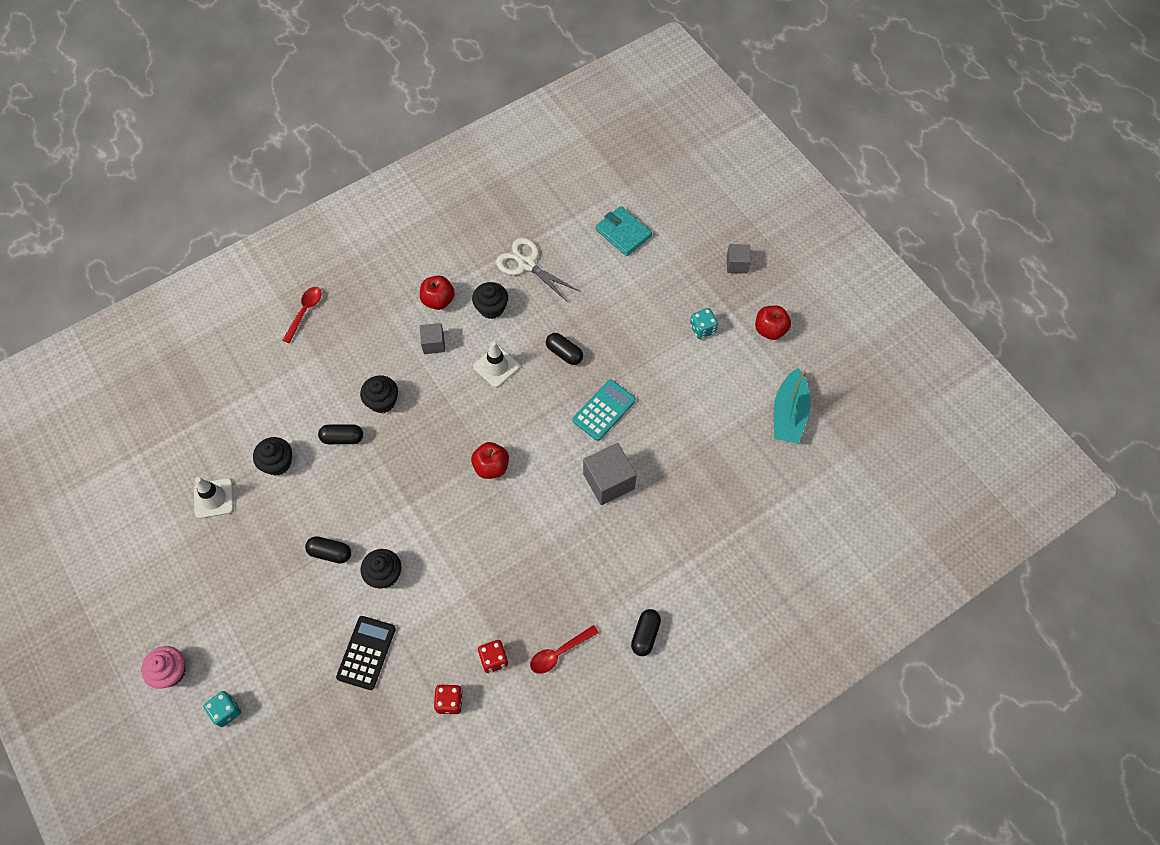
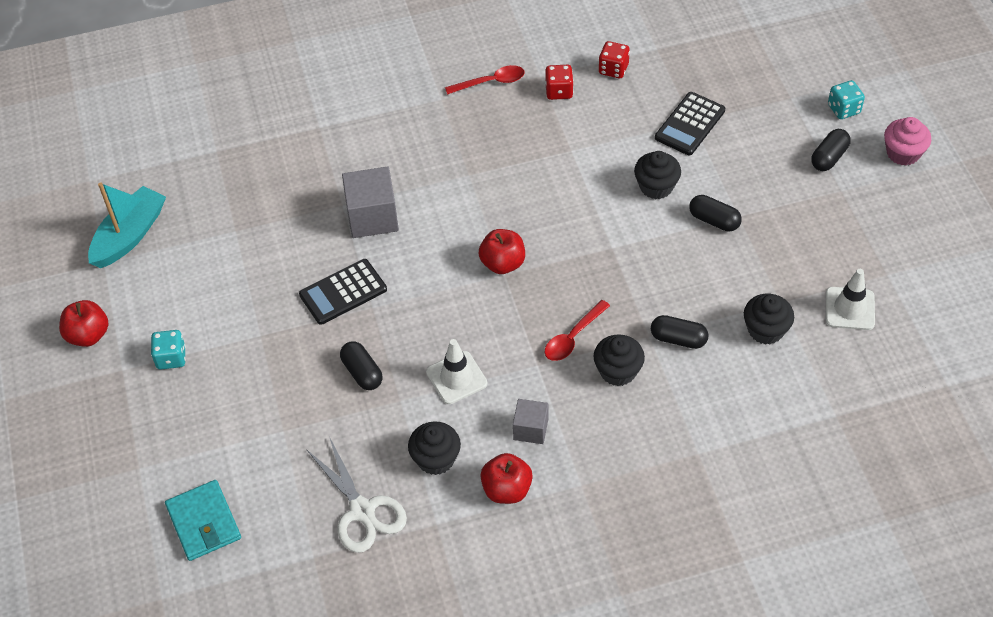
camera: 160 degrees left, 10 degrees down
red spoon [282,287,322,343] -> red spoon moved to [545,300,610,361]
turquoise calculator [572,380,636,441] -> black calculator [299,259,387,325]
black capsule [631,609,661,656] -> black capsule moved to [811,129,851,171]
grey cube [727,244,751,274] -> none

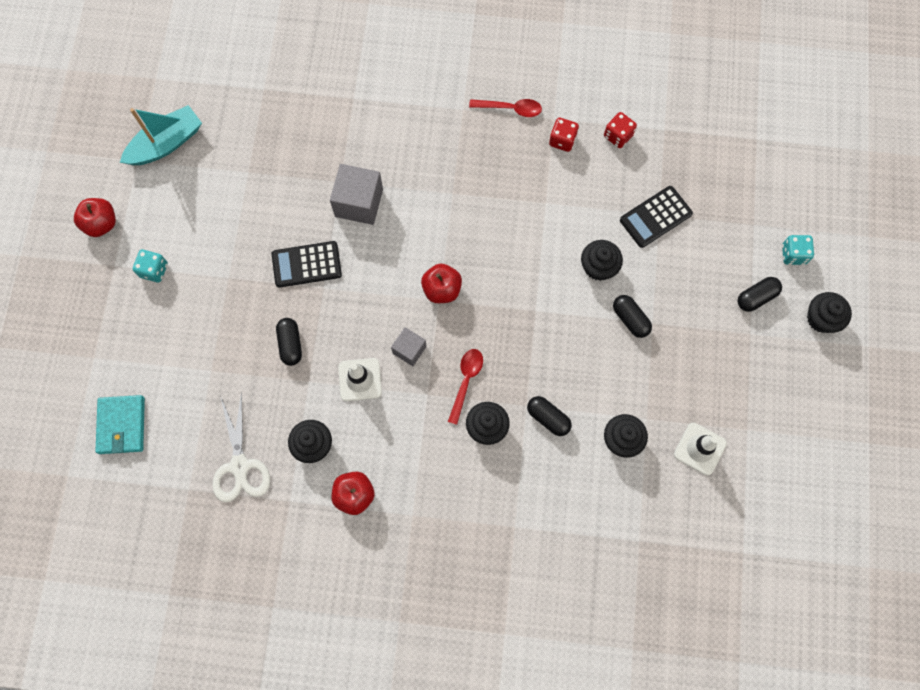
camera: 20 degrees right, 20 degrees up
grey cube [513,399,548,444] -> grey cube moved to [391,327,427,366]
red spoon [545,300,610,361] -> red spoon turned 135 degrees clockwise [448,349,483,425]
pink cupcake [884,117,931,166] -> black cupcake [807,292,852,333]

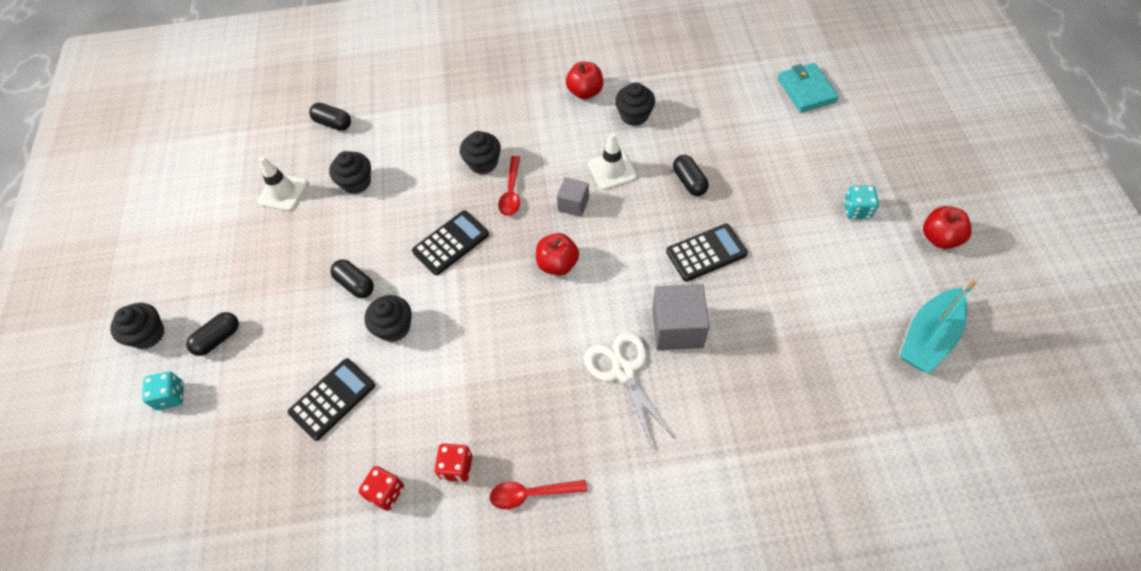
camera: 170 degrees right, 15 degrees down
white scissors [212,391,270,502] -> white scissors moved to [584,332,674,448]
black capsule [527,396,572,436] -> black capsule moved to [309,103,351,131]
none -> black calculator [412,210,489,275]

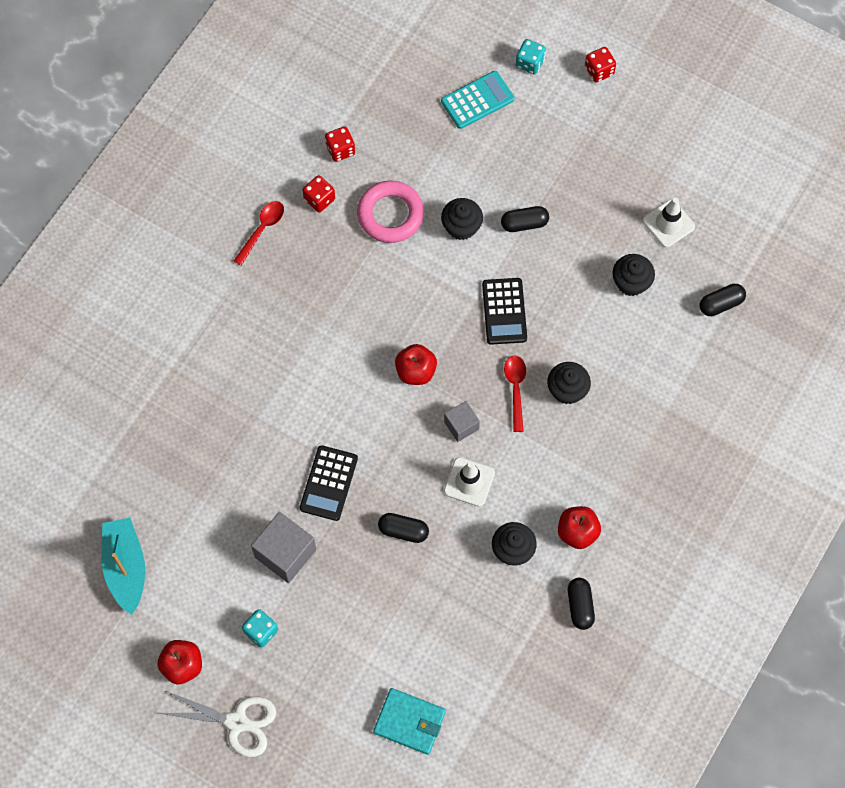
camera: 125 degrees right, 10 degrees up
black cupcake [110,303,164,349] -> red dice [585,47,616,82]
black capsule [186,312,239,356] -> black capsule moved to [568,578,595,630]
black calculator [288,358,375,441] -> none
red spoon [498,156,520,216] -> red spoon turned 45 degrees clockwise [504,355,526,432]
white scissors [584,332,674,448] -> white scissors moved to [159,690,276,757]
grey cube [652,284,709,350] -> grey cube moved to [251,512,316,583]
none -> pink ring [357,181,424,243]
none -> turquoise calculator [441,71,515,129]

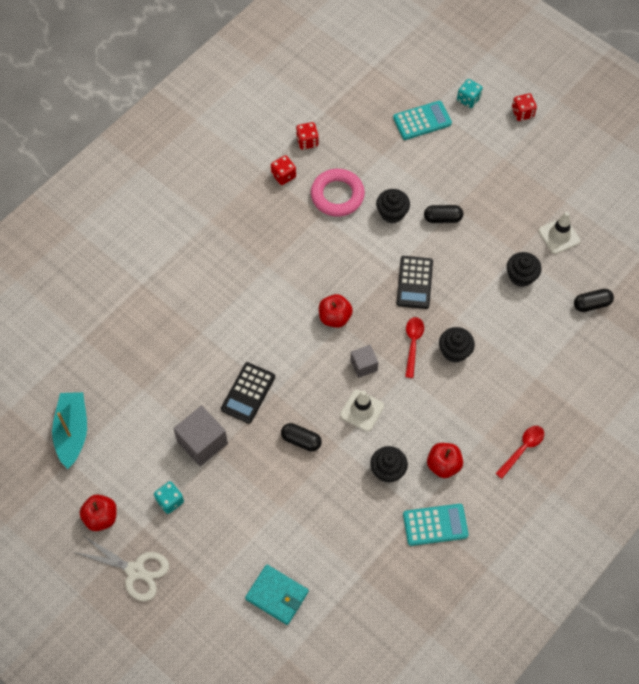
camera: 10 degrees right, 5 degrees down
red spoon [234,201,284,266] -> red spoon moved to [495,426,544,479]
black capsule [568,578,595,630] -> turquoise calculator [403,504,469,546]

